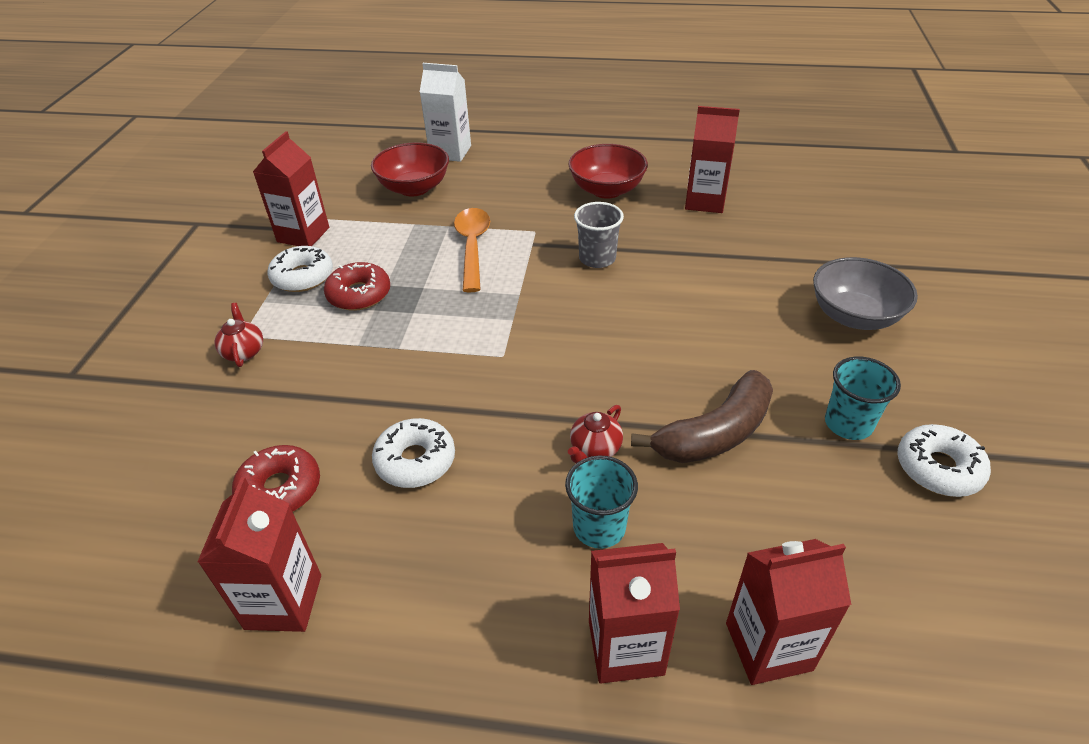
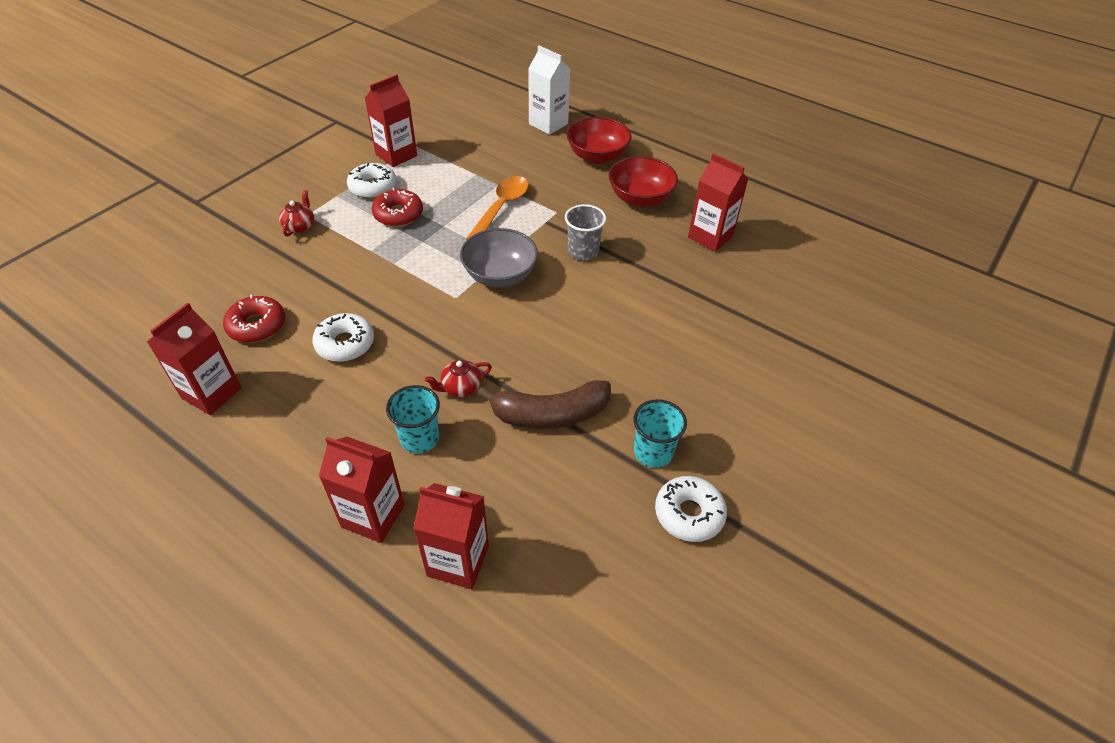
camera: 25 degrees right, 5 degrees up
red bowl [371,142,449,197] -> red bowl moved to [566,117,632,164]
grey bowl [813,257,918,330] -> grey bowl moved to [460,228,538,287]

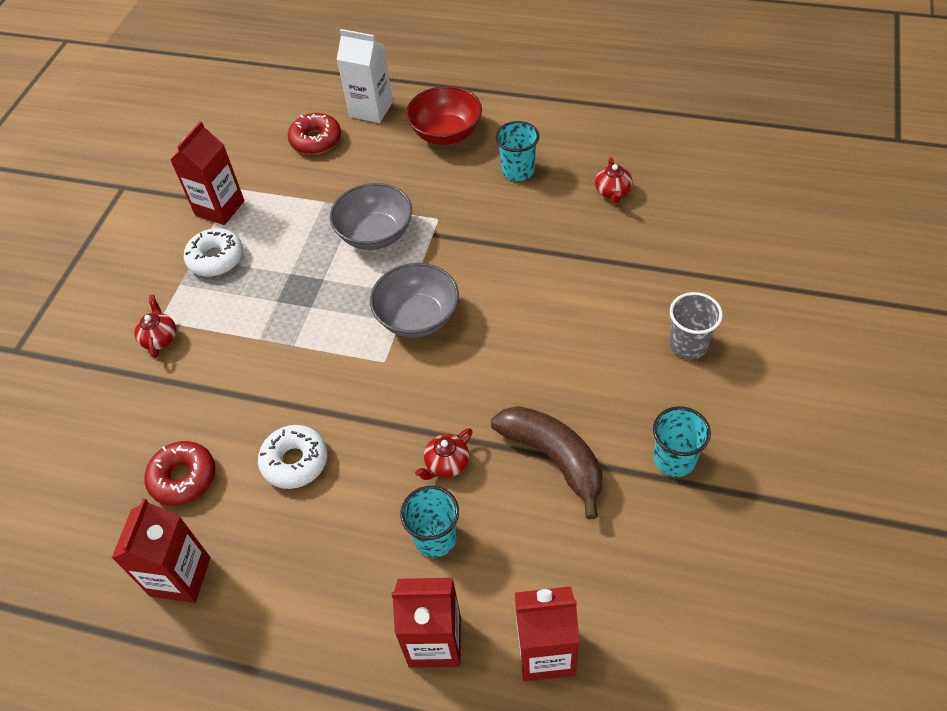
camera: 15 degrees left, 5 degrees up
red donut [372,188,423,227] -> red donut moved to [288,113,341,155]
orange spoon [466,176,529,239] -> grey bowl [330,183,412,250]
brown banana [477,380,611,429] -> brown banana turned 105 degrees counterclockwise [491,406,602,519]
grey cup [565,204,606,260] -> grey cup moved to [669,292,723,359]
red bowl [608,156,678,207] -> turquoise cup [495,121,539,181]
white donut [655,476,727,542] -> none
red carton [688,153,748,252] -> red teapot [595,157,632,203]

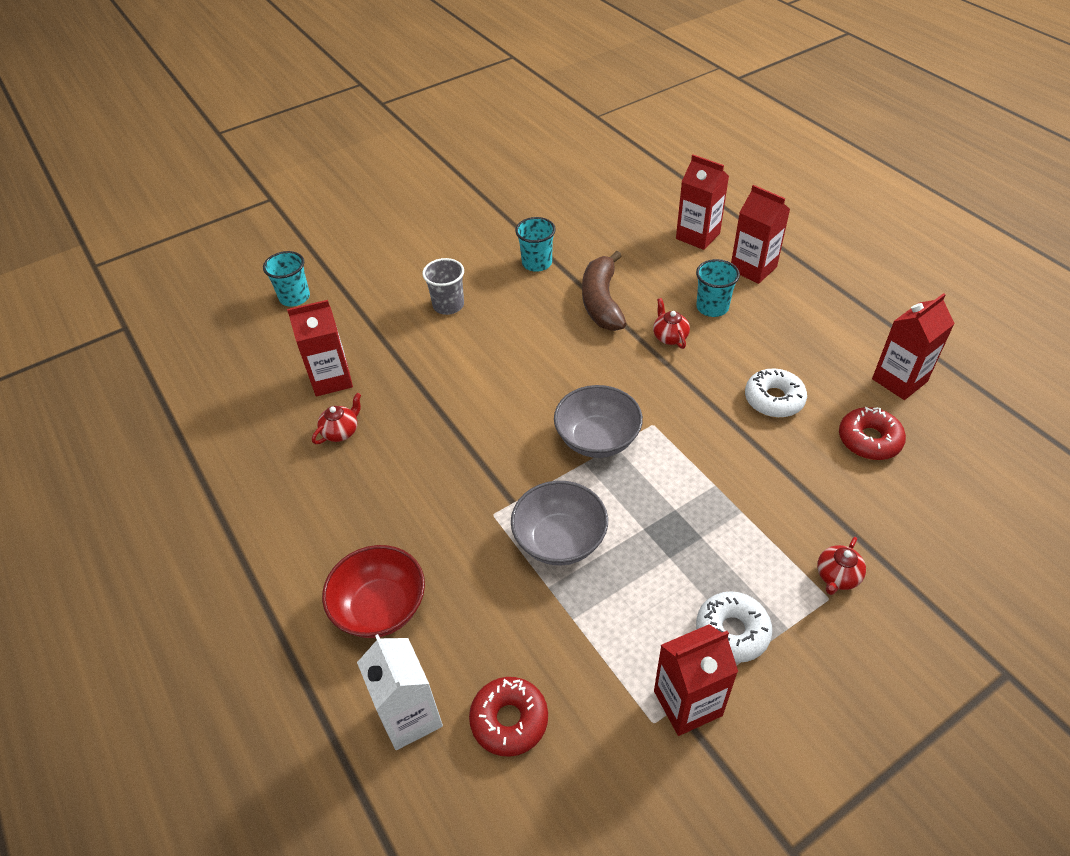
camera: 140 degrees left, 5 degrees down
red teapot [415,428,473,480] -> red teapot turned 105 degrees counterclockwise [653,298,690,349]
turquoise cup [495,121,539,181] -> turquoise cup moved to [263,251,310,307]
none -> red carton [287,300,353,396]

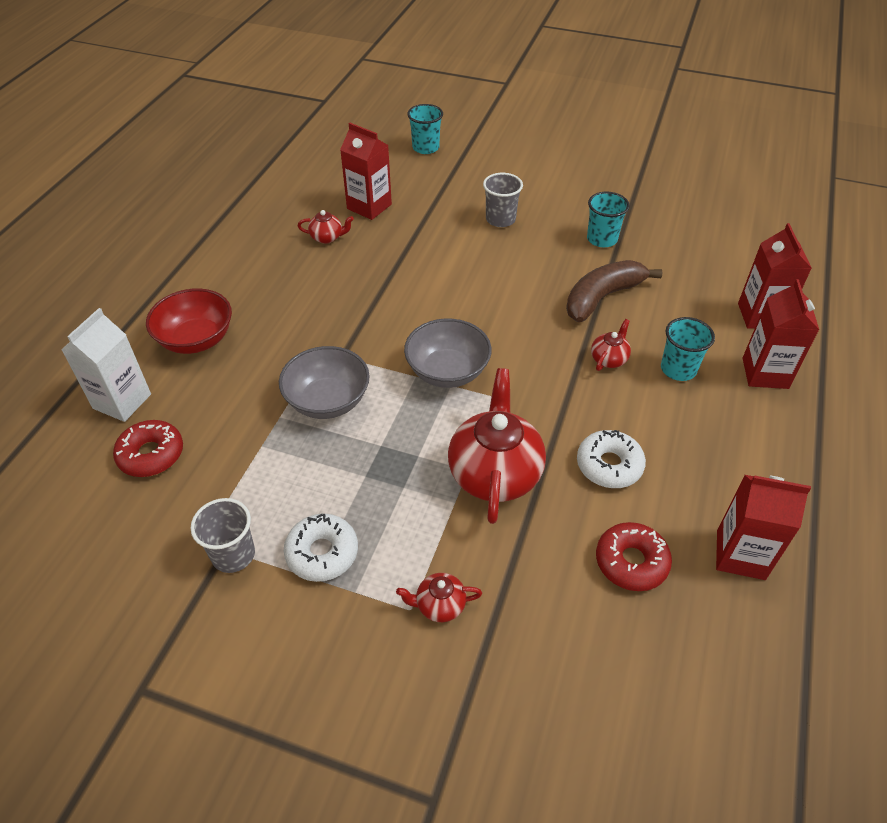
camera: 50 degrees right, 0 degrees up
red carton [654,624,738,736] -> grey cup [190,498,255,573]
none -> red teapot [448,368,546,524]

